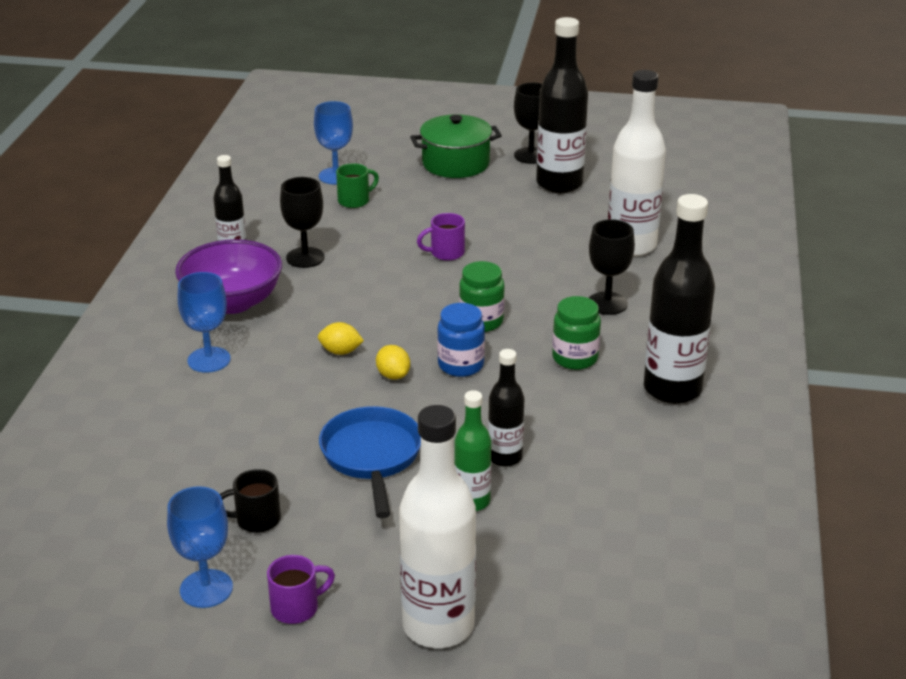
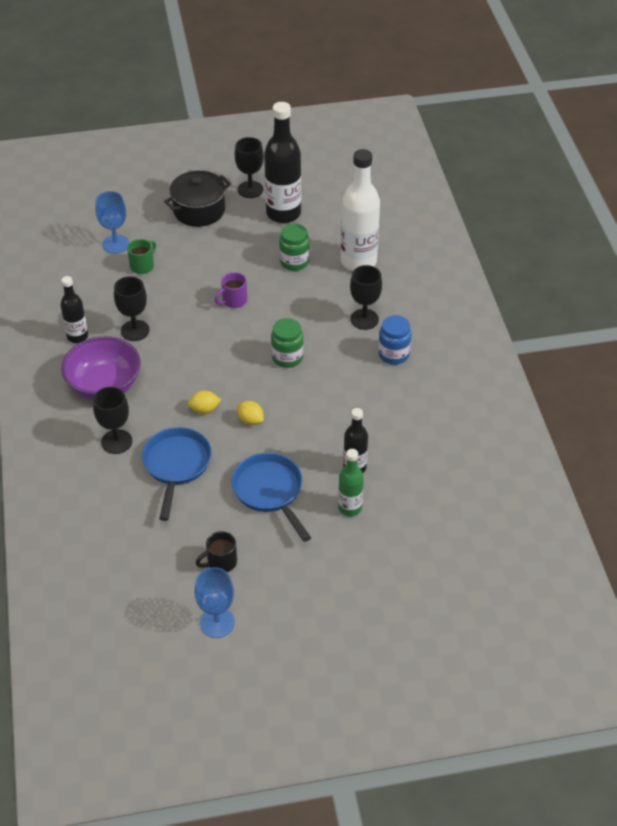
camera: 20 degrees left, 15 degrees up
blue goblet [178,272,231,373] -> black goblet [93,387,132,454]
purple mug [267,555,335,624] -> none
white bottle [399,405,476,648] -> none
green pot [410,114,502,178] -> black pot [164,171,231,227]
blue jar [437,303,485,377] -> blue jar moved to [378,315,412,365]
green jar [552,296,601,370] -> green jar moved to [279,224,310,271]
black bottle [644,194,715,404] -> none
none -> blue pan [142,427,212,521]

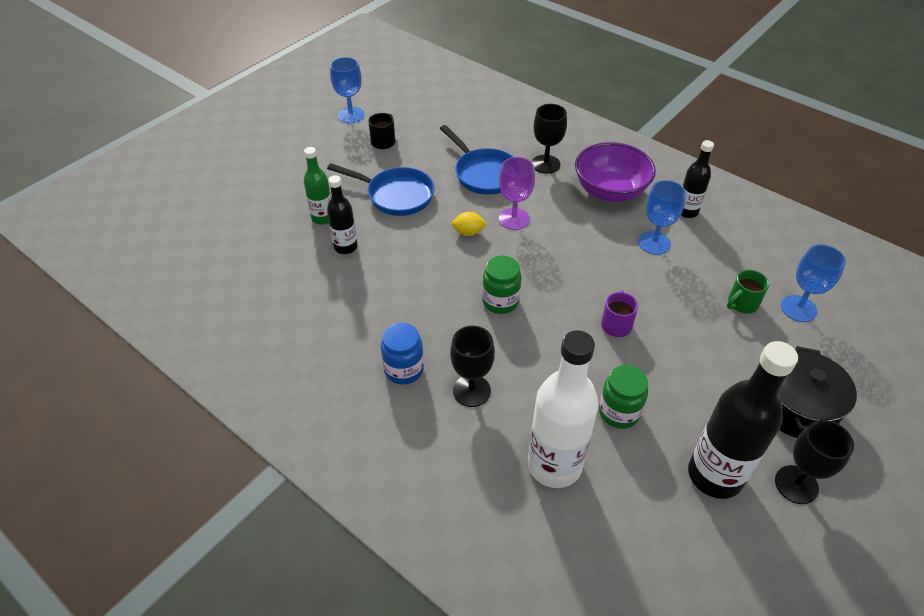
camera: 140 degrees right, 0 degrees up
black goblet [114,276,150,341] -> blue goblet [638,180,686,255]
green mug [127,239,156,274] -> green mug turned 60 degrees clockwise [727,270,769,314]
yellow lemon [188,391,221,414] -> purple goblet [499,157,535,230]

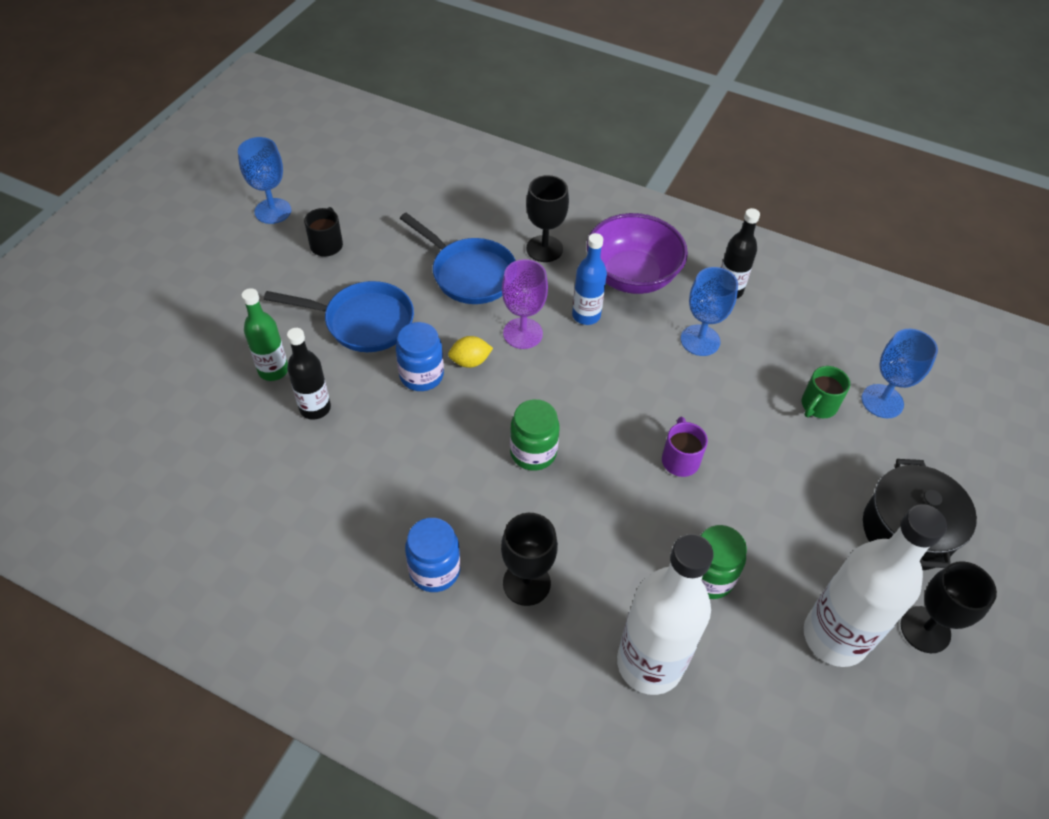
camera: 15 degrees left, 5 degrees up
black bottle [688,341,798,499] -> white bottle [804,504,947,667]
none -> blue jar [396,322,444,391]
none -> blue bottle [572,233,607,325]

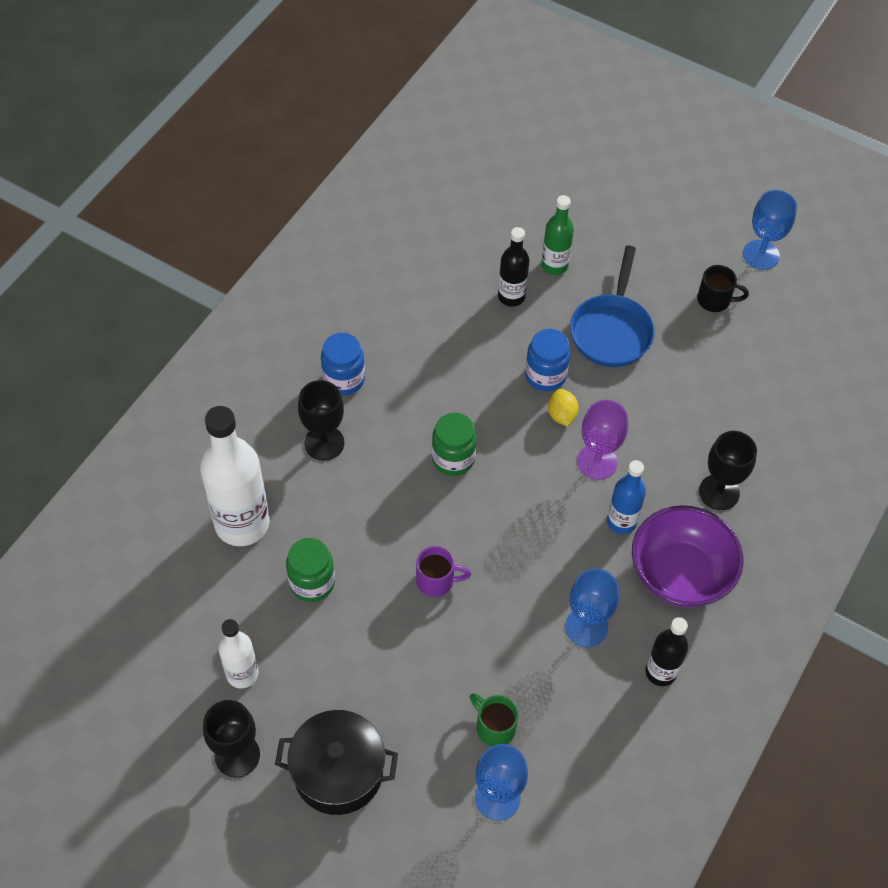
camera: 95 degrees right, 5 degrees up
blue pan [400,213,516,304] -> none
white bottle [804,504,947,667] -> white bottle [218,619,258,688], size x0.56

